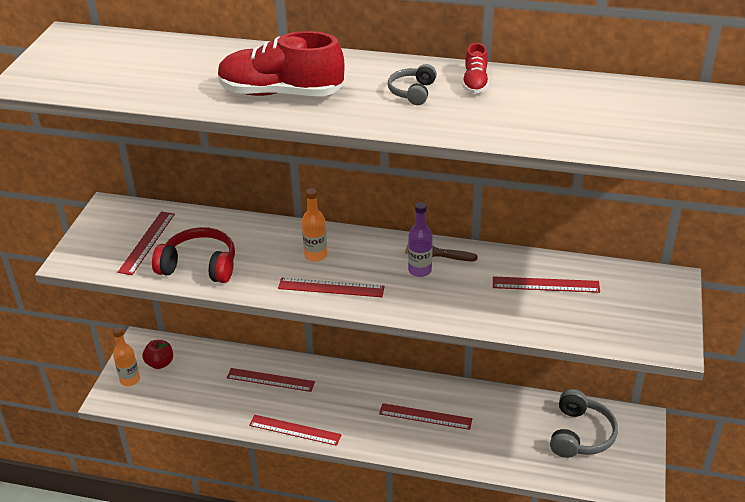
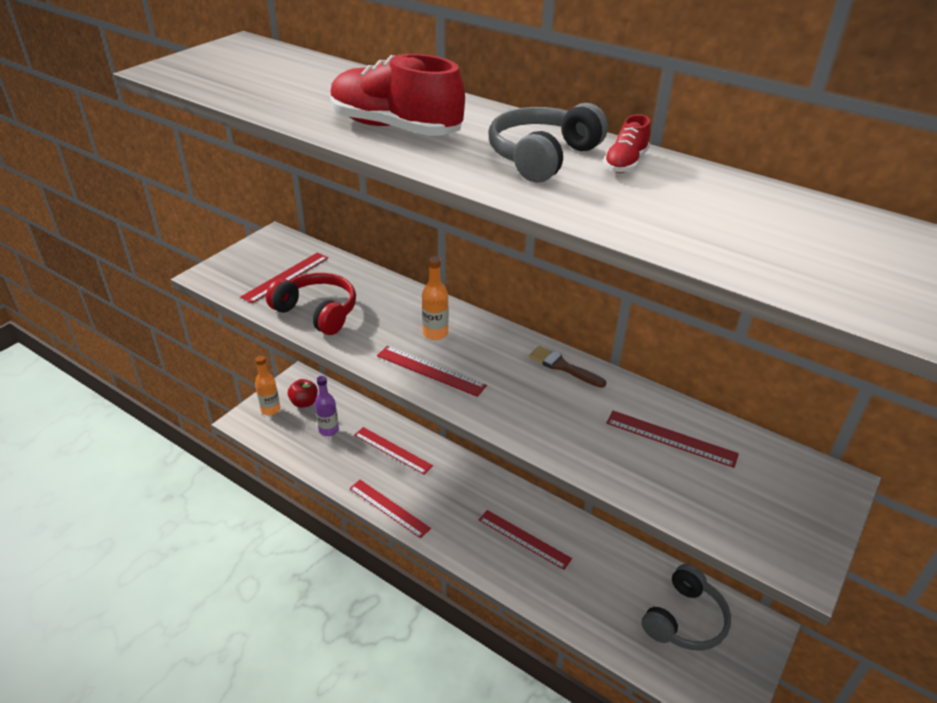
camera: 20 degrees right, 0 degrees up
grey headphones [388,64,437,105] -> grey headphones [489,103,608,183], size x1.76
purple bottle [408,202,433,277] -> purple bottle moved to [315,376,339,436]

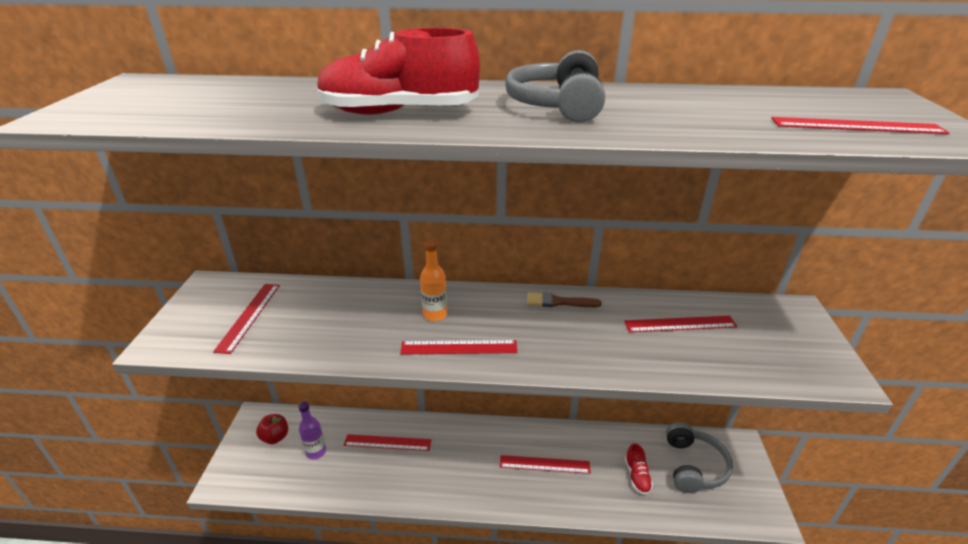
camera: 30 degrees left, 5 degrees down
orange bottle [255,356,280,415] -> none
red headphones [266,273,356,335] -> none
red ruler [349,480,431,538] -> red ruler moved to [771,117,949,134]
red shoe [603,114,651,173] -> red shoe moved to [625,443,653,495]

